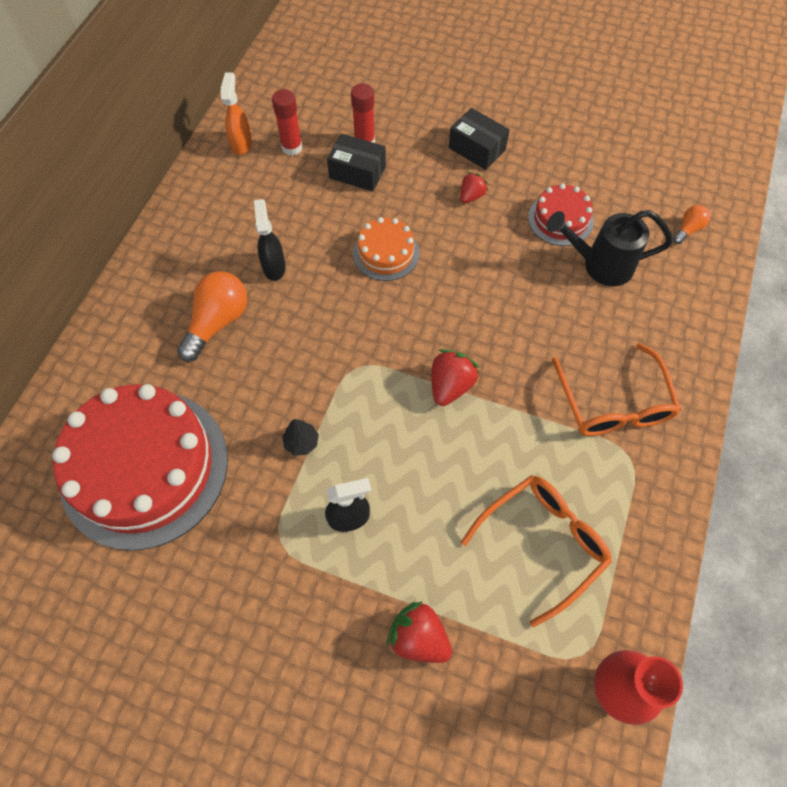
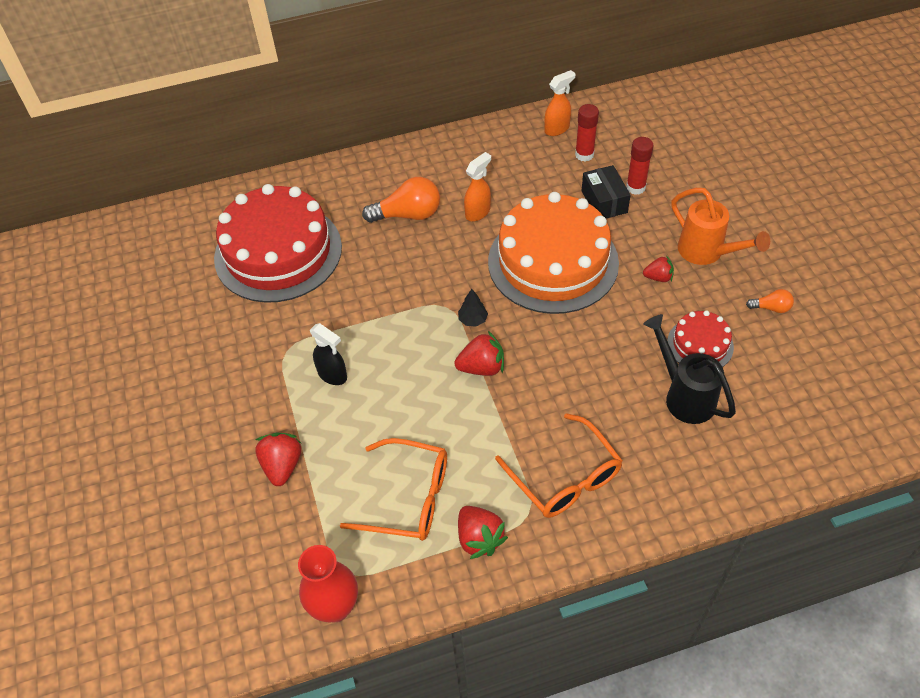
camera: 55 degrees right, 10 degrees down
black spray bottle [254,199,286,281] -> orange spray bottle [464,152,491,221]
black tree [282,419,319,456] -> black tree moved to [458,289,488,327]
orange cake [353,217,419,281] -> orange cake [488,192,619,314], size x2.14
black box [449,108,510,170] -> orange watering can [672,188,770,265]
orange glasses [552,343,681,436] -> orange glasses turned 75 degrees counterclockwise [495,413,623,518]
orange light bulb [673,205,710,244] -> orange light bulb moved to [746,289,794,313]
none -> red strawberry [458,506,508,559]

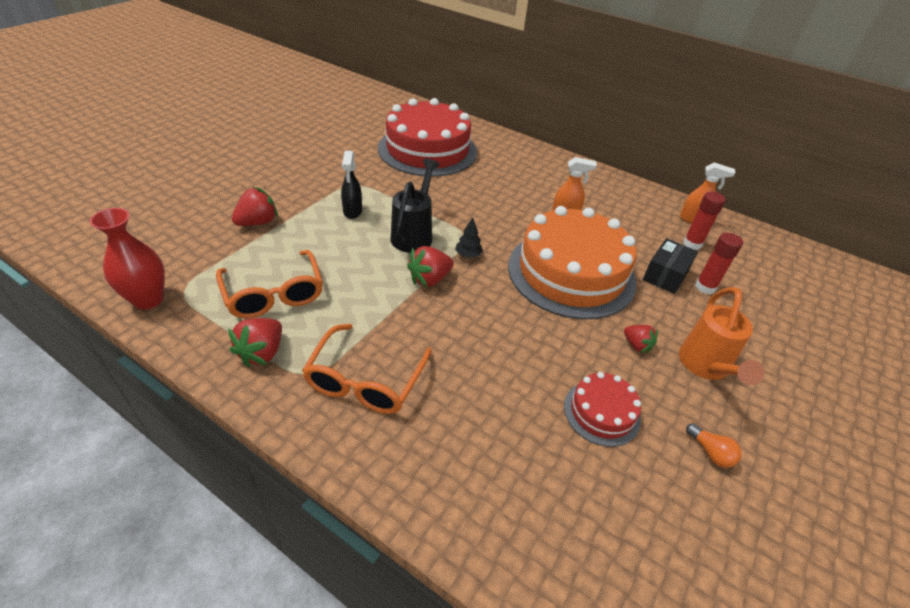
camera: 45 degrees right, 10 degrees down
orange light bulb [362,177,440,223] -> none
red strawberry [454,331,504,376] -> red strawberry turned 105 degrees clockwise [407,246,454,287]
black watering can [643,314,736,424] -> black watering can moved to [390,159,440,253]

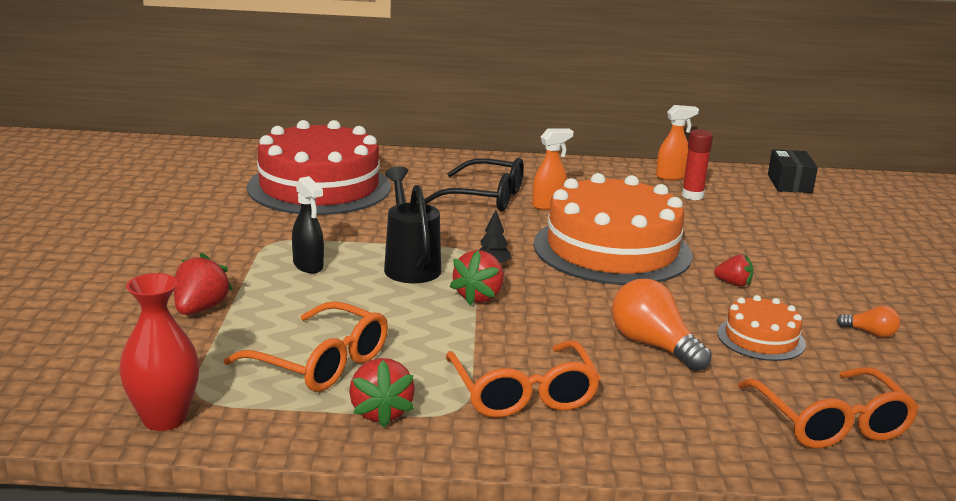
camera: 30 degrees left, 20 degrees down
red cake [564,372,641,447] -> orange cake [718,295,806,361]
black box [643,238,698,294] -> black box moved to [768,149,818,193]
orange watering can [679,287,764,385] -> none
red glue stick [695,233,743,294] -> none
none -> black glasses [424,158,524,211]
none -> orange light bulb [612,279,712,371]
none -> orange glasses [738,367,919,448]

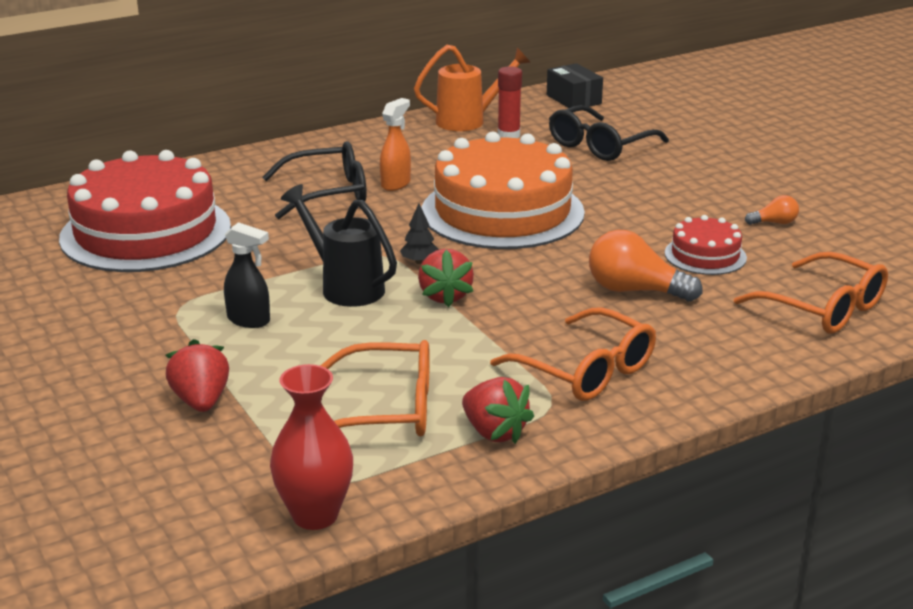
camera: 30 degrees left, 5 degrees up
orange spray bottle [656,105,699,180] -> orange watering can [414,45,531,131]
red strawberry [714,255,753,287] -> none
orange cake [718,295,806,361] -> red cake [665,215,747,275]
none -> black glasses [549,105,669,161]

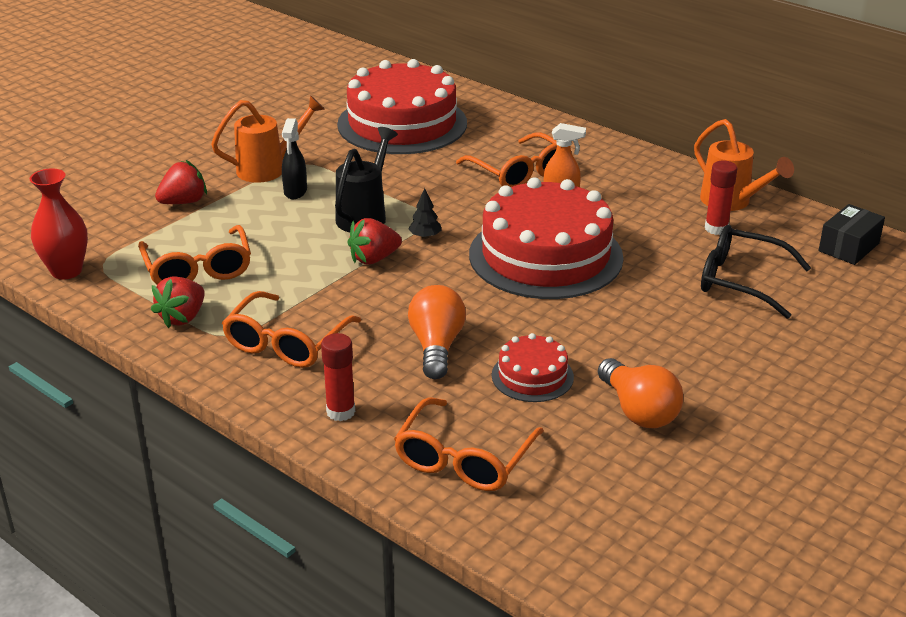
camera: 70 degrees right, 5 degrees up
black glasses [262,141,367,219] -> orange glasses [456,132,557,187]
orange cake [422,131,585,249] -> red cake [469,177,624,299]
orange light bulb [745,195,799,225] -> orange light bulb [598,358,683,428], size x1.95
none -> orange watering can [211,95,325,183]
none -> red glue stick [321,333,355,421]

